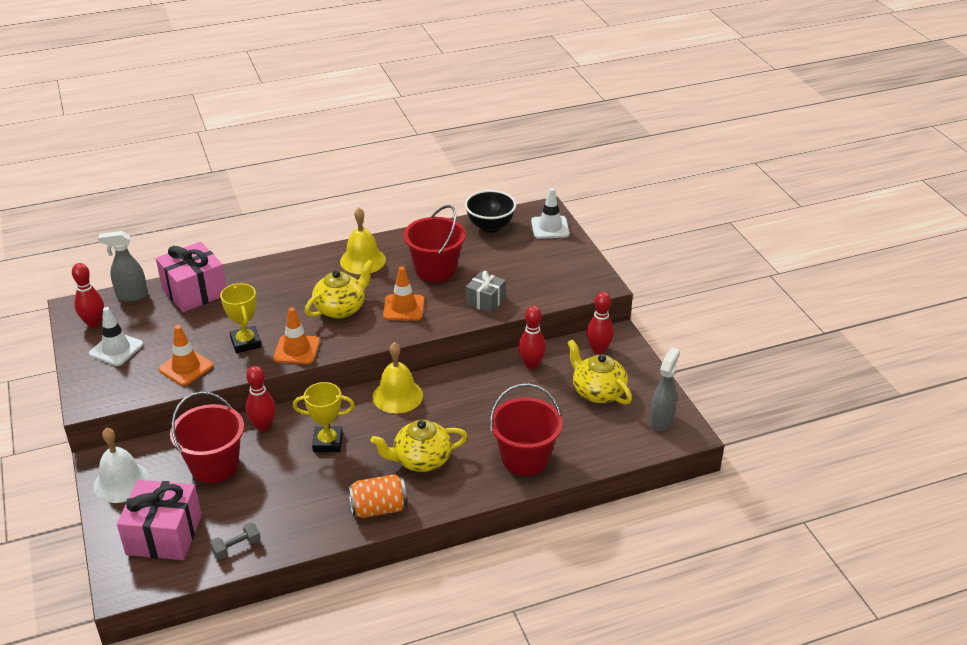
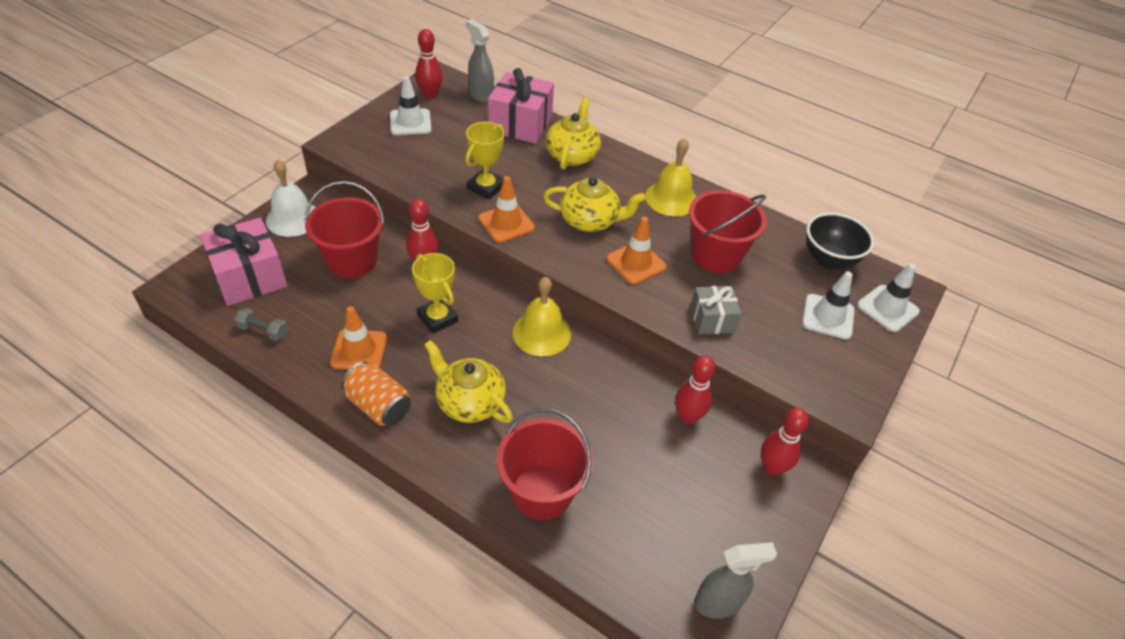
camera: 50 degrees right, 10 degrees up
orange traffic cone [158,325,213,386] -> orange traffic cone moved to [330,306,387,370]
yellow teapot [567,339,632,405] -> yellow teapot moved to [546,97,601,169]
none -> white traffic cone [802,271,855,340]

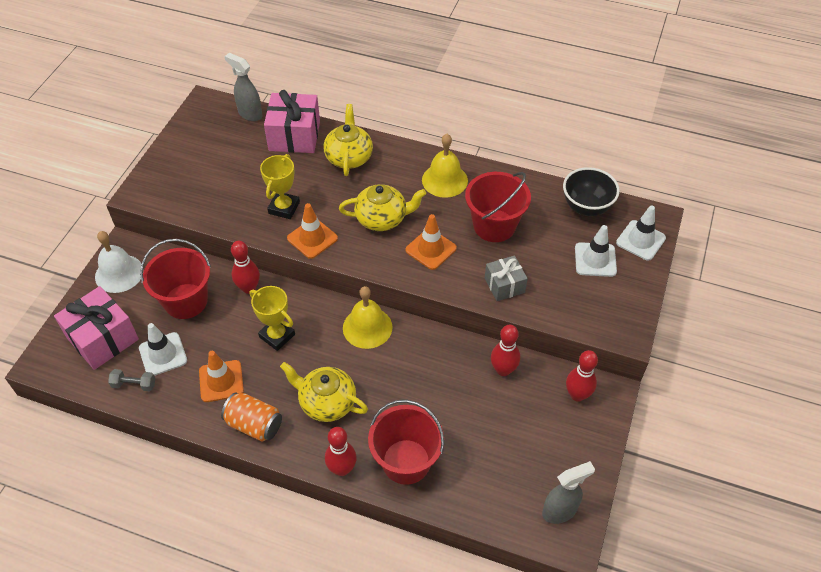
camera: 10 degrees left, 5 degrees up
white traffic cone [390,76,432,135] -> white traffic cone moved to [139,323,187,376]
red bowling pin [415,29,443,99] -> red bowling pin moved to [325,427,357,476]

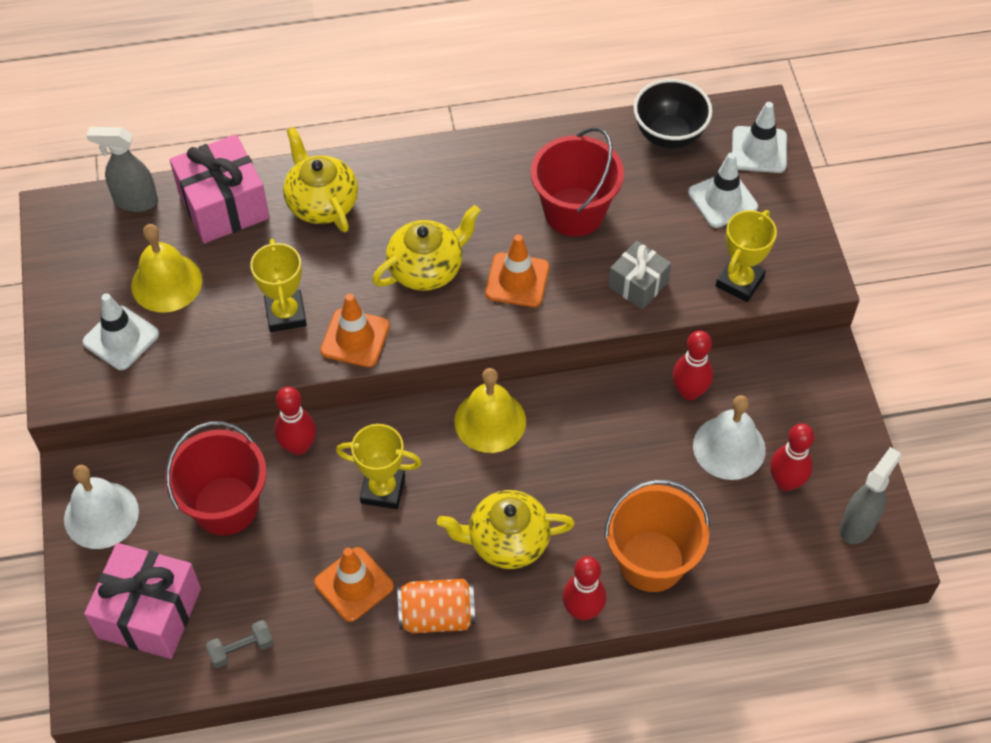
camera: 30 degrees left, 5 degrees up
white traffic cone [139,323,187,376] -> white traffic cone moved to [82,293,159,370]
red bucket [368,400,444,485] -> orange bucket [605,480,710,592]
yellow bell [422,134,468,198] -> yellow bell moved to [131,224,202,313]
red bowling pin [566,350,598,402] -> red bowling pin moved to [770,423,814,491]
none -> white bell [693,395,766,480]
none -> yellow trophy [716,210,777,302]

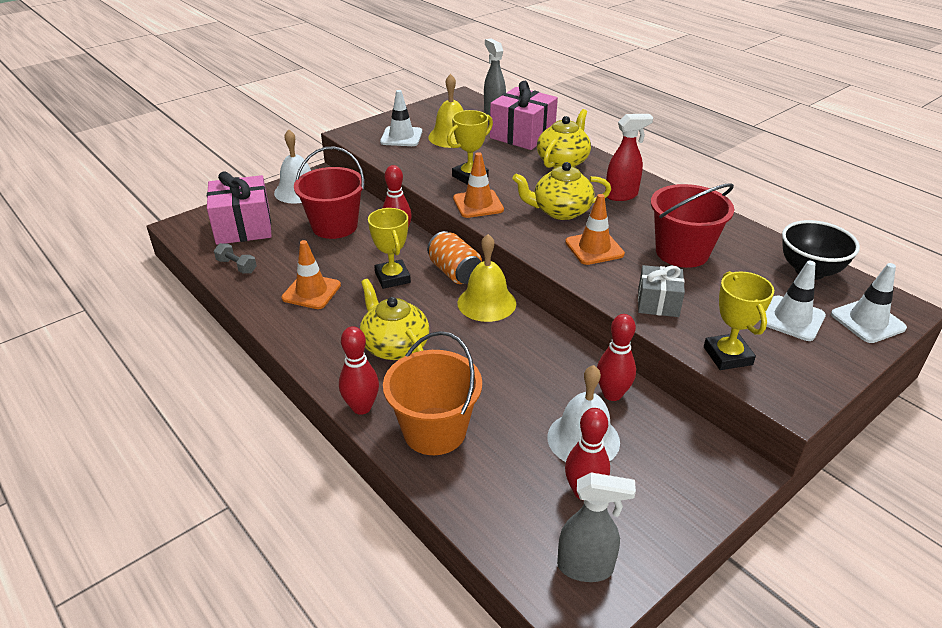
camera: 60 degrees right, 20 degrees down
yellow teapot [372,205,481,291] -> yellow teapot turned 150 degrees clockwise [512,162,611,220]
orange can [398,579,475,633] -> orange can moved to [427,231,482,284]
yellow trophy [716,210,777,302] -> yellow trophy turned 75 degrees clockwise [704,271,774,370]
none -> red spray bottle [605,114,653,201]

